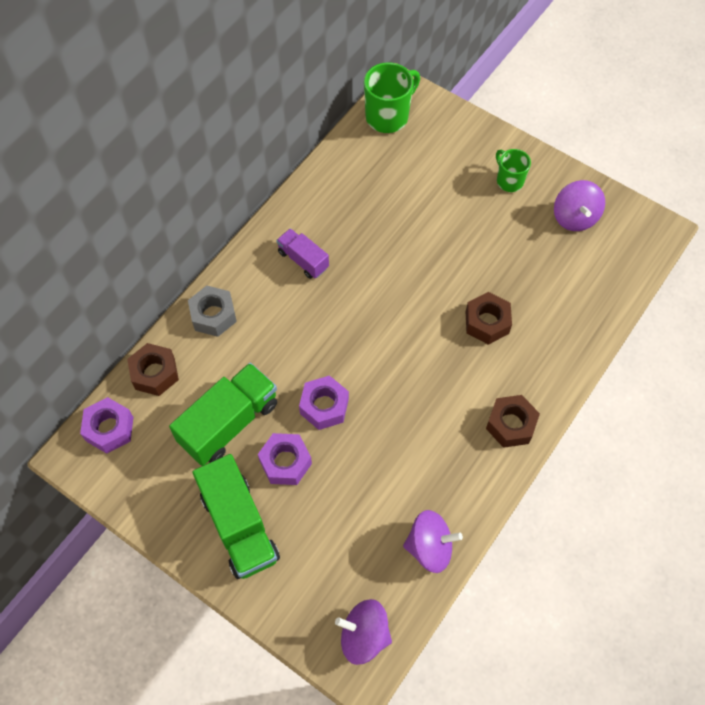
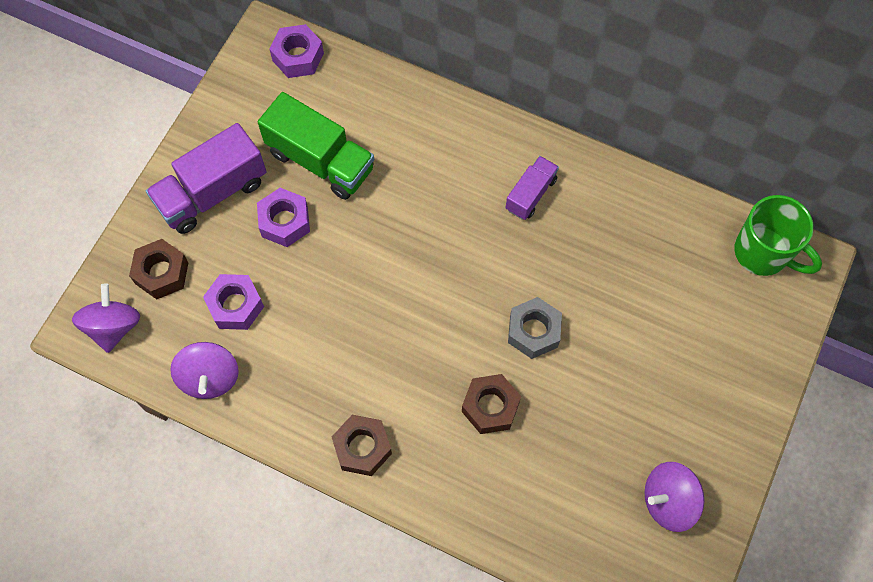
camera: 80 degrees right, 5 degrees up
brown nut [127,343,179,396] -> brown nut moved to [129,239,189,299]
grey nut [188,286,237,337] -> grey nut moved to [508,297,562,359]
green truck [193,454,280,579] -> purple truck [146,123,267,234]
purple nut [299,375,349,430] -> purple nut moved to [203,274,264,330]
green mug [496,149,531,192] -> none

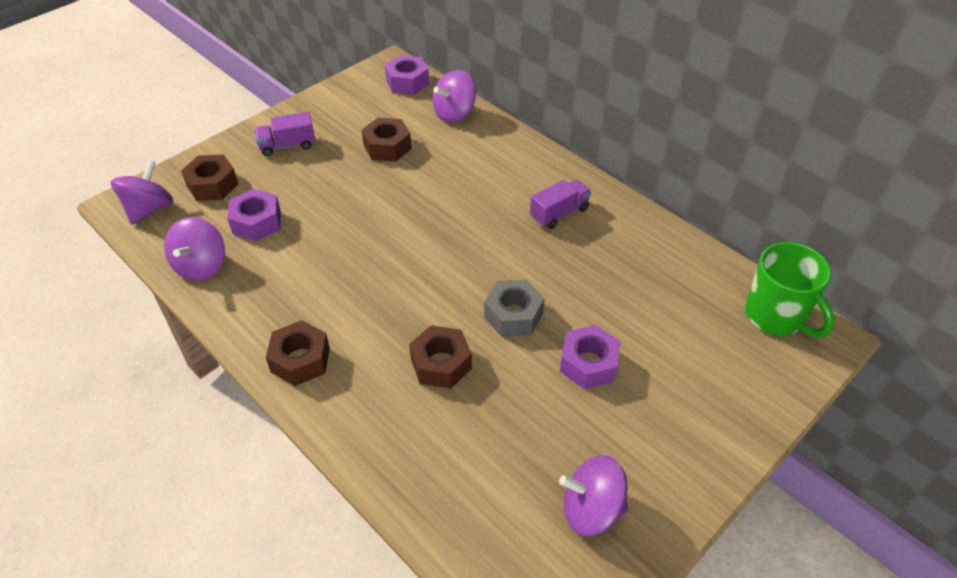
camera: 20 degrees right, 20 degrees down
purple truck [146,123,267,234] -> purple truck [255,112,315,156], size x0.57
purple nut [257,188,310,247] -> purple nut moved to [560,325,621,390]
green truck [258,92,374,200] -> brown nut [362,118,412,162]
none -> purple spinning top [433,70,476,123]

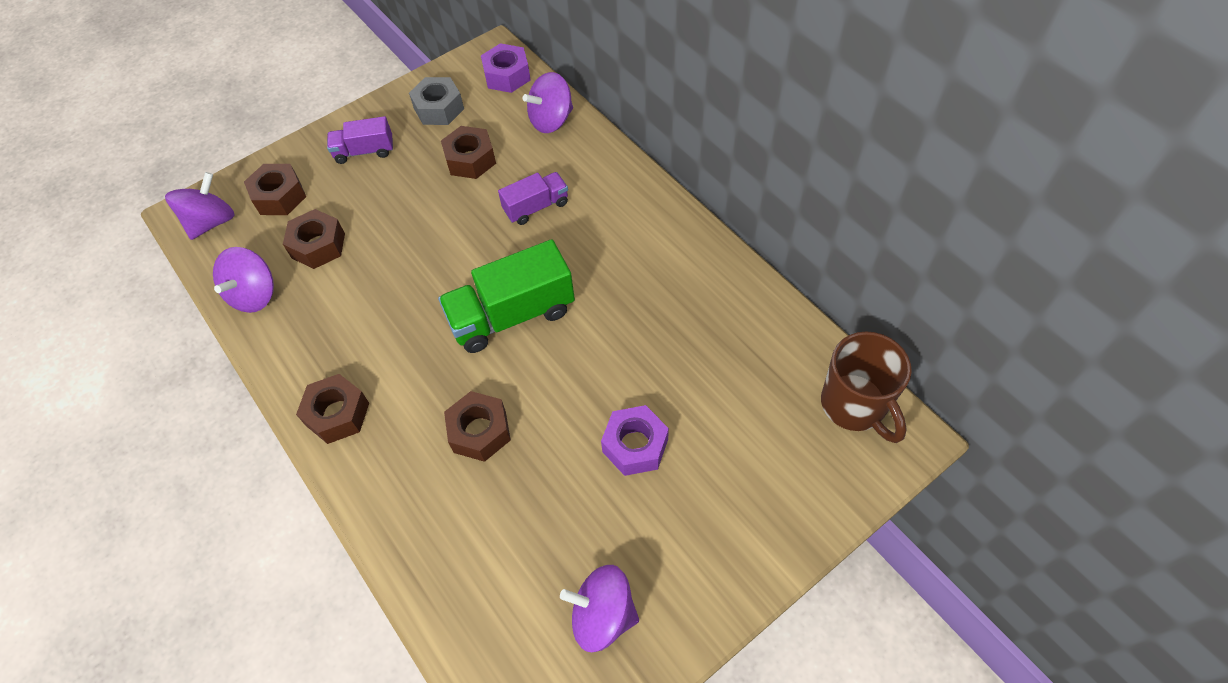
camera: 10 degrees right, 10 degrees up
purple nut [227,189,281,241] -> brown nut [283,209,345,269]
grey nut [484,280,545,337] -> grey nut moved to [409,77,464,125]
purple truck [530,180,591,229] -> purple truck moved to [498,172,568,225]
green mug [745,242,835,338] -> brown mug [821,331,912,443]
none -> green truck [438,239,575,353]

